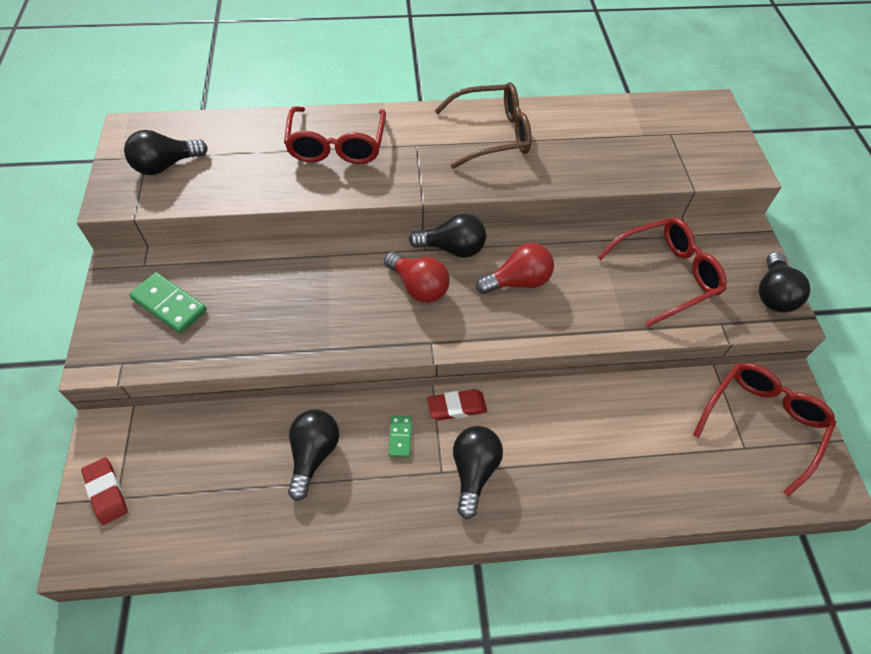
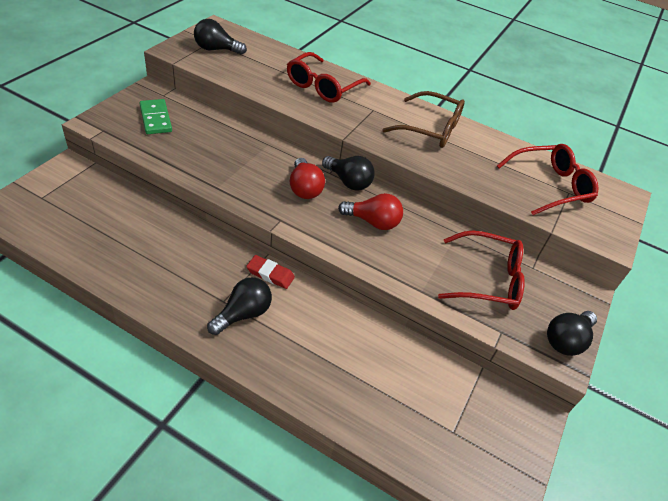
camera: 30 degrees right, 10 degrees down
red eraser [81,457,128,525] -> none
black light bulb [288,409,339,501] -> none
green domino [389,416,412,457] -> none
red glasses [693,363,836,497] -> red glasses moved to [497,144,598,215]

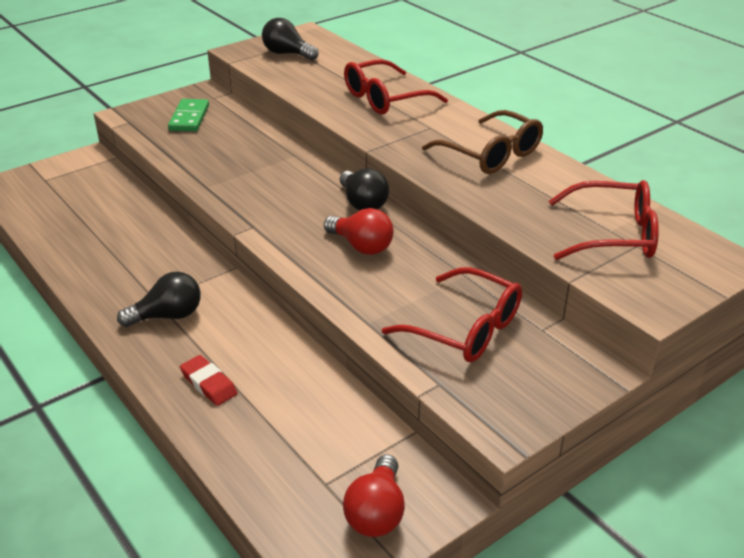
camera: 30 degrees right, 10 degrees down
red eraser [246,255,295,289] -> red eraser moved to [180,355,238,406]
red light bulb [290,158,325,199] -> red light bulb moved to [343,455,405,537]
black light bulb [547,311,597,356] -> none

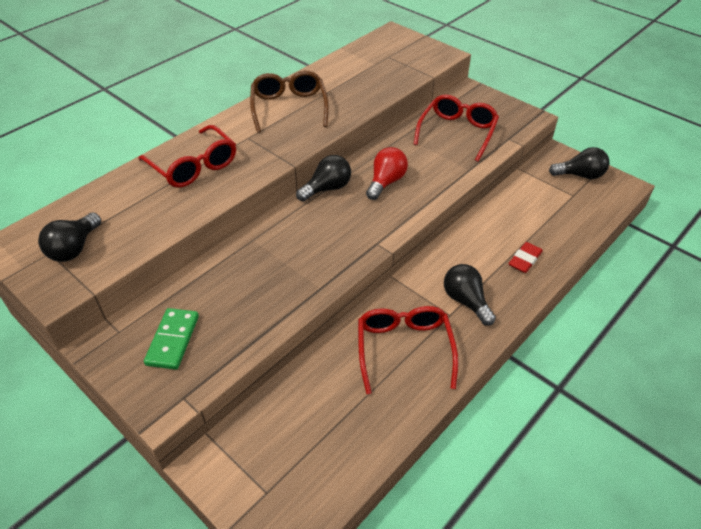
camera: 100 degrees left, 10 degrees up
green domino [168,99,209,131] -> green domino turned 75 degrees counterclockwise [144,308,199,370]
red light bulb [343,455,405,537] -> black light bulb [549,147,610,179]
brown glasses [422,110,543,174] -> brown glasses turned 45 degrees counterclockwise [250,71,329,133]
red glasses [549,180,659,260] -> red glasses moved to [358,306,458,394]

